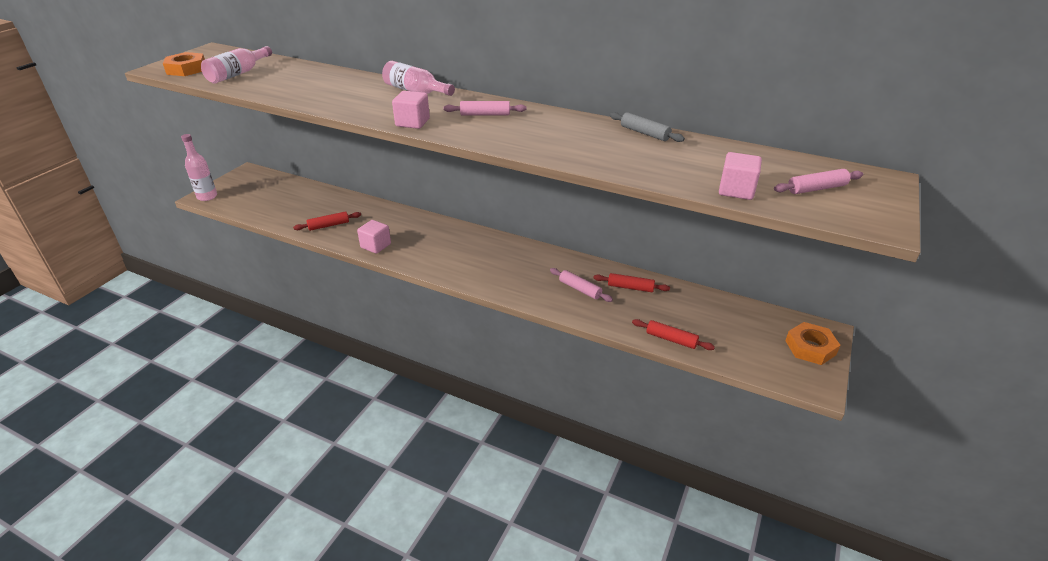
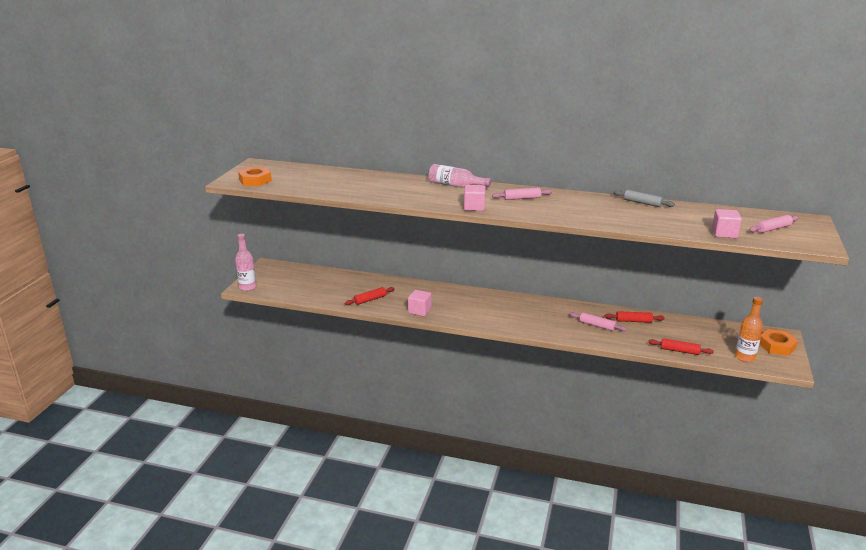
camera: 10 degrees left, 10 degrees down
pink bottle [201,46,272,84] -> none
none -> orange bottle [735,297,763,362]

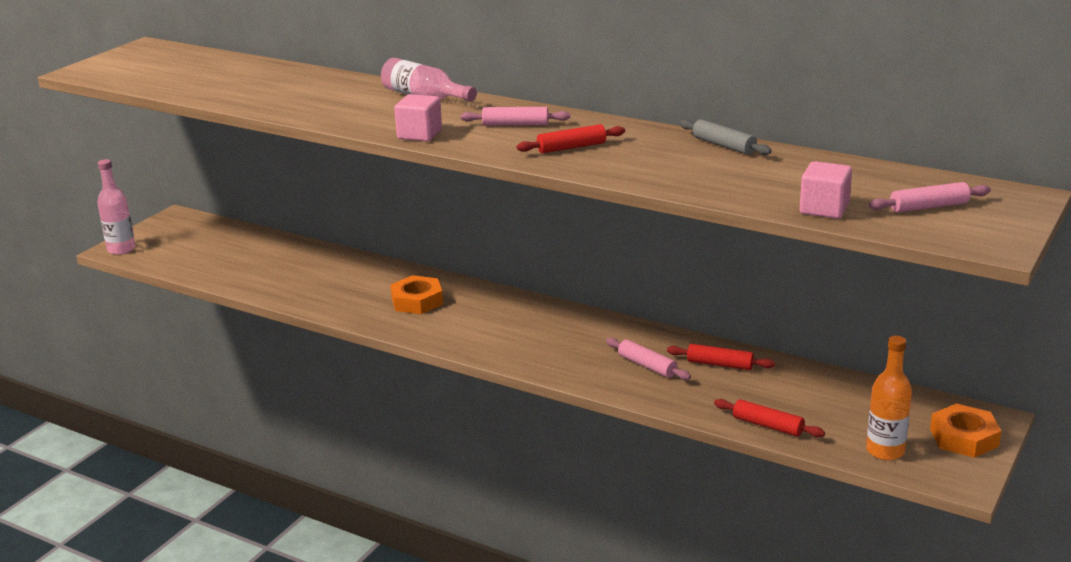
camera: 15 degrees right, 0 degrees up
orange nut [238,167,272,186] -> orange nut moved to [390,275,443,314]
red rolling pin [345,287,394,305] -> red rolling pin moved to [516,124,625,154]
pink cube [408,290,431,316] -> none

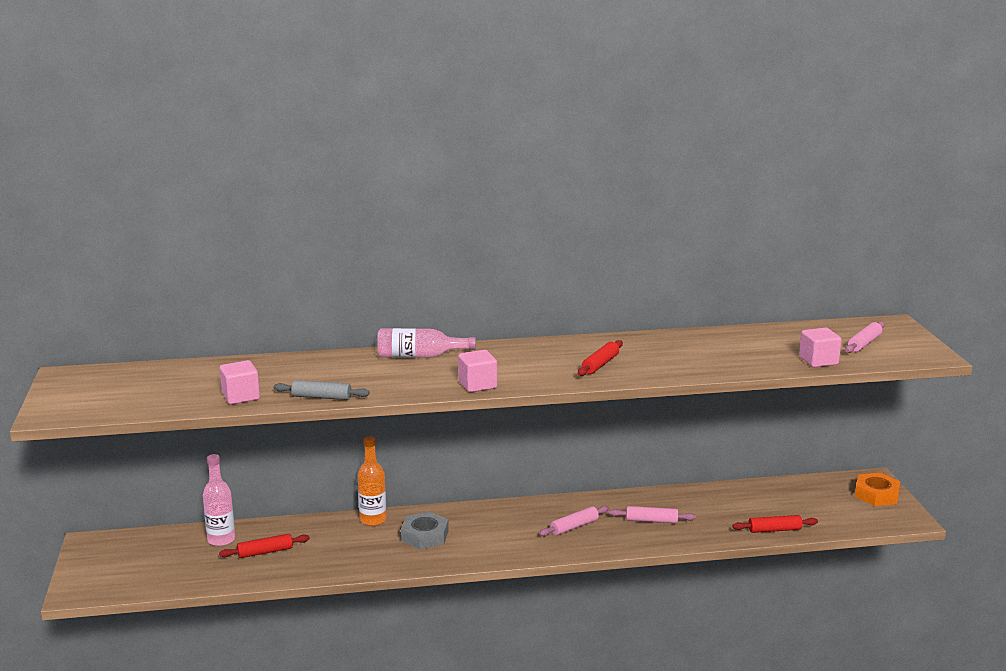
camera: 40 degrees left, 5 degrees down
pink bottle [97,159,136,255] -> pink bottle moved to [203,454,235,546]
orange nut [390,275,443,314] -> grey nut [401,511,449,549]
pink rolling pin [460,107,570,126] -> pink rolling pin moved to [539,506,609,536]
red rolling pin [667,344,775,370] -> red rolling pin moved to [219,534,310,558]
grey rolling pin [679,119,772,155] -> grey rolling pin moved to [274,380,369,400]
orange bottle [866,336,912,460] -> orange bottle moved to [358,436,387,526]
none -> pink cube [220,360,260,404]

